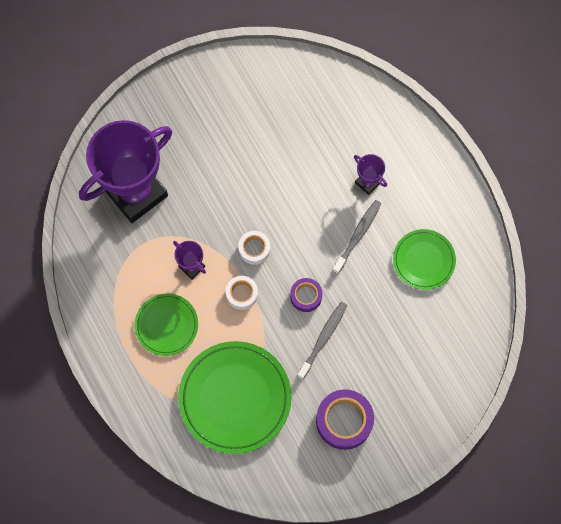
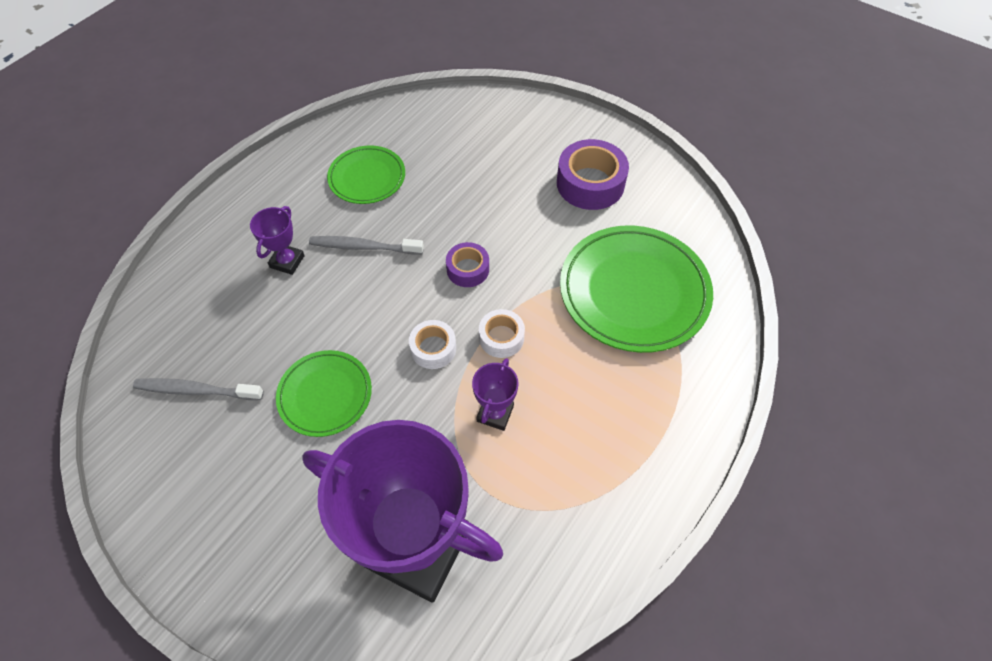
camera: 115 degrees left, 15 degrees down
green plate [134,293,198,356] -> green plate moved to [276,350,372,437]
grey toothbrush [297,302,347,379] -> grey toothbrush moved to [133,378,264,400]

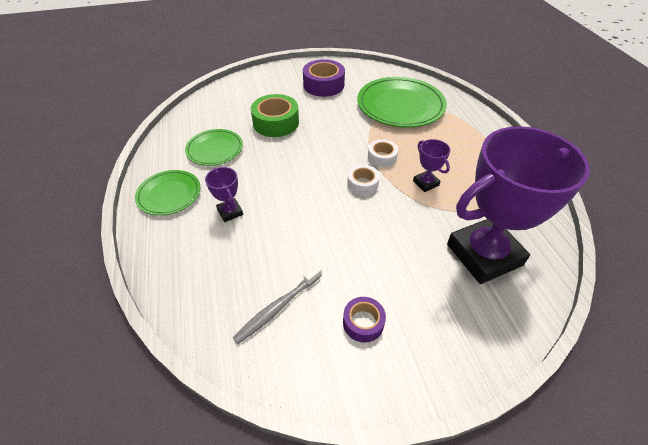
camera: 50 degrees left, 10 degrees down
green plate [276,350,372,437] -> green plate moved to [135,170,201,216]
grey toothbrush [309,236,424,255] -> none
purple tape [446,242,489,287] -> purple tape moved to [343,297,386,342]
none -> green tape [251,94,299,137]

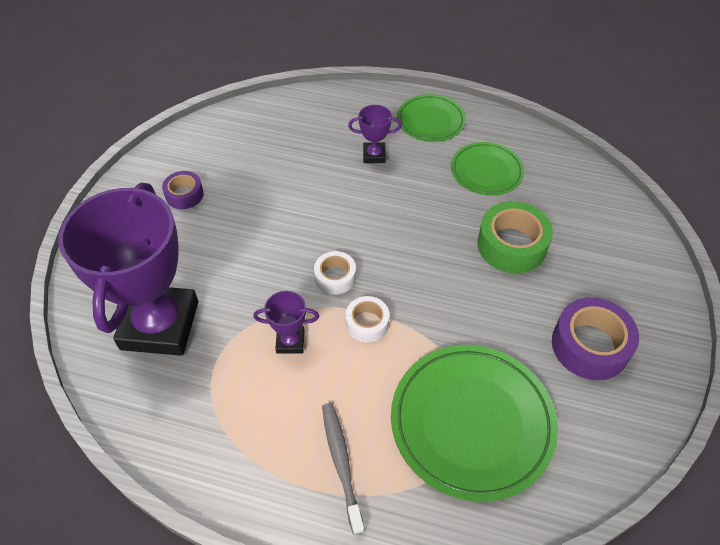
camera: 120 degrees right, 5 degrees up
grey toothbrush [232,265,322,344] -> grey toothbrush moved to [322,403,365,535]

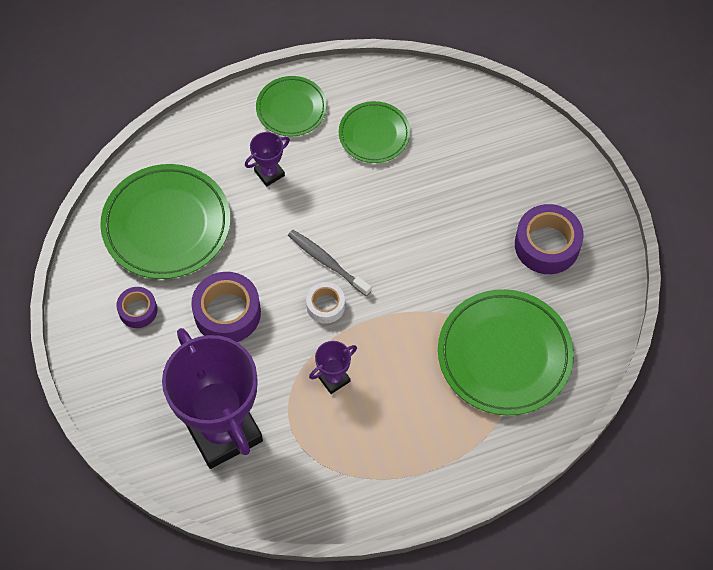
camera: 35 degrees left, 10 degrees up
grey toothbrush [322,403,365,535] -> grey toothbrush moved to [288,230,371,296]
white tape [346,296,389,342] -> none
green tape [477,201,553,273] -> none
none -> green plate [100,164,230,279]
none -> purple tape [191,272,261,342]

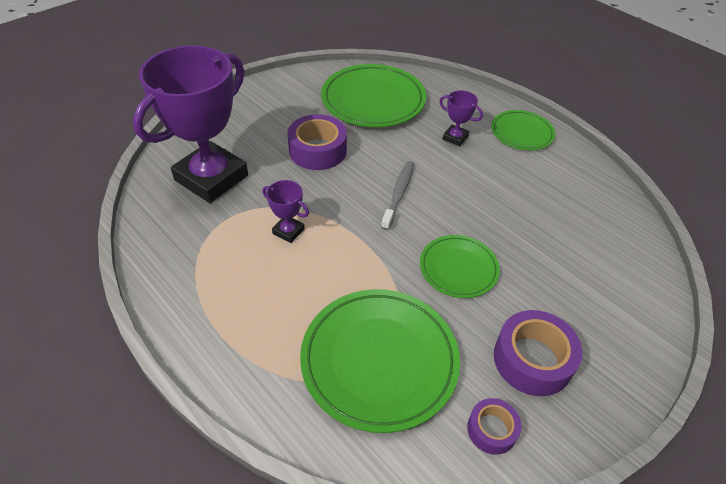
camera: 65 degrees right, 15 degrees down
purple tape [116,287,157,328] -> purple tape moved to [467,398,522,455]
white tape [306,282,345,324] -> none
green plate [339,101,410,163] -> green plate moved to [420,235,500,298]

